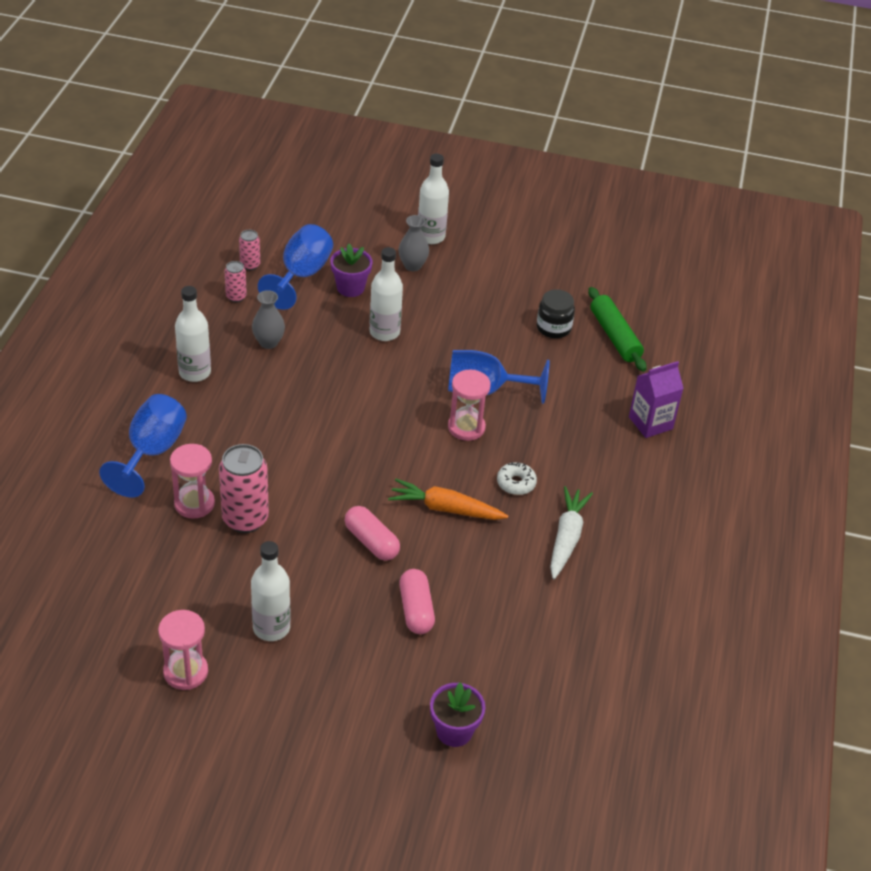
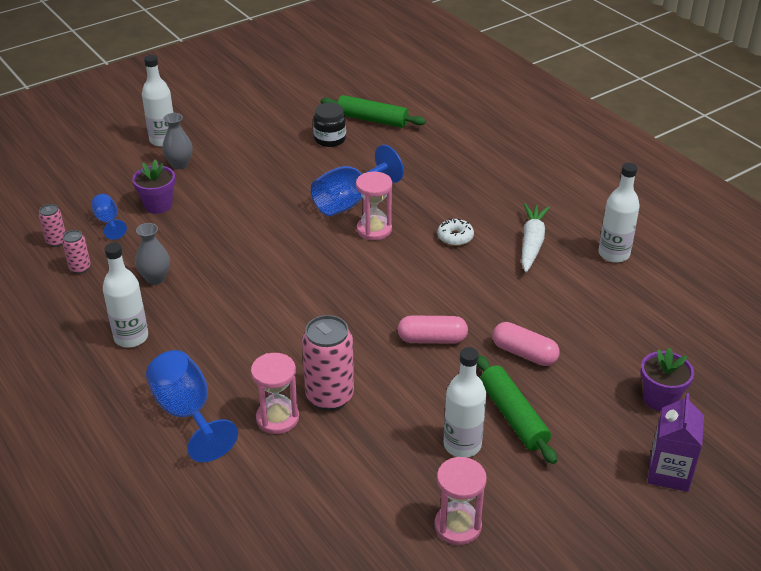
camera: 45 degrees left, 5 degrees down
blue goblet [258,224,333,310] -> blue goblet [91,194,127,240], size x0.54
white bottle [370,247,403,341] -> white bottle moved to [599,163,640,263]
orange carrot [388,479,508,520] -> none
white carrot [550,486,593,579] -> white carrot turned 45 degrees clockwise [521,203,550,272]
purple carton [629,361,684,438] -> purple carton moved to [648,393,704,492]
none -> green rolling pin [477,355,557,464]

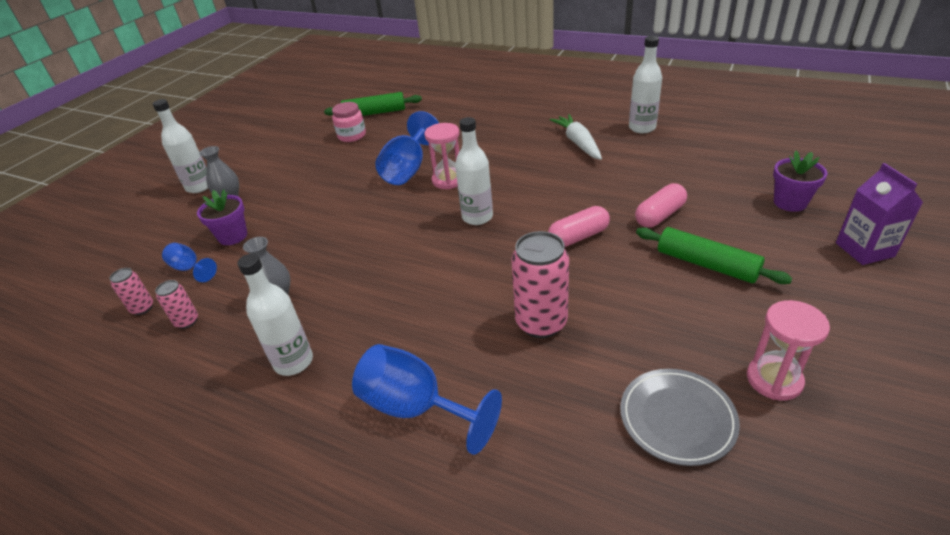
camera: 25 degrees left, 0 degrees up
pink hourglass [251,353,299,434] -> none
black jar [313,103,346,147] -> pink jar [332,102,366,142]
white donut [437,218,474,246] -> none
white bottle [444,347,486,458] -> white bottle moved to [455,117,493,225]
pink capsule [493,322,560,366] -> pink capsule turned 45 degrees counterclockwise [635,183,687,227]
none -> grey plate [620,369,740,466]

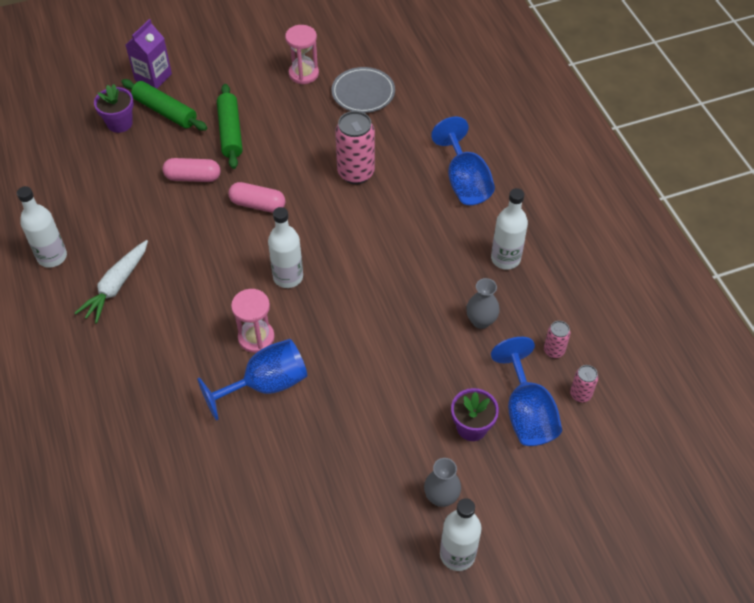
camera: 140 degrees left, 15 degrees up
blue goblet [162,243,217,282] -> blue goblet [491,337,562,446], size x1.84
green rolling pin [324,92,422,116] -> green rolling pin moved to [121,79,207,131]
pink jar [332,102,366,142] -> none

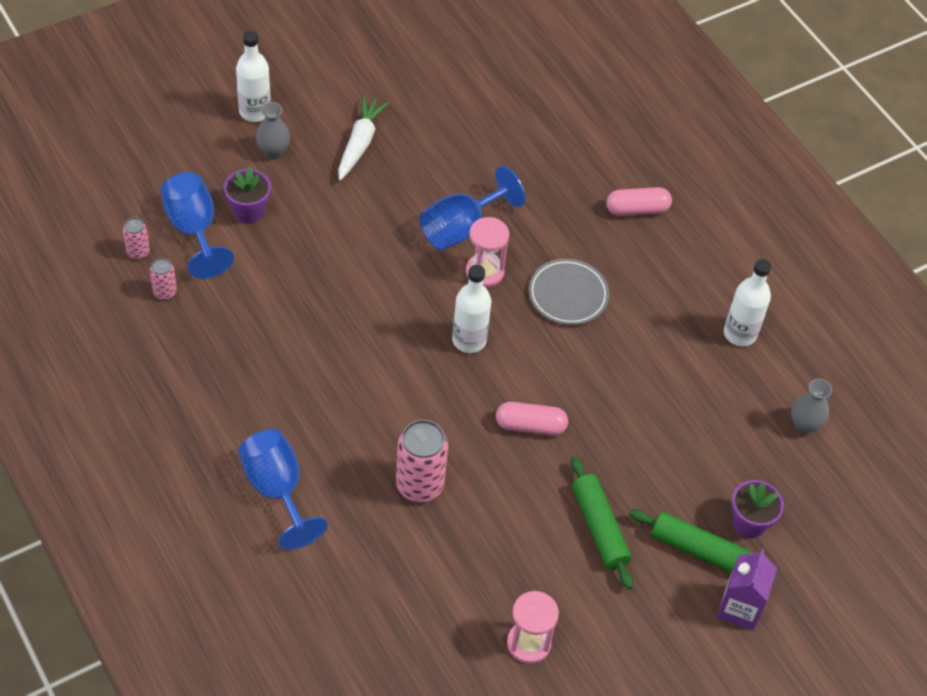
camera: 165 degrees right, 0 degrees up
white carrot [75,240,148,323] -> white carrot moved to [338,96,389,180]
pink capsule [163,158,220,182] -> pink capsule moved to [606,187,672,216]
grey plate [332,67,395,113] -> grey plate moved to [528,259,609,325]
grey vase [466,278,500,329] -> grey vase moved to [791,379,832,434]
white bottle [491,188,528,270] -> none

